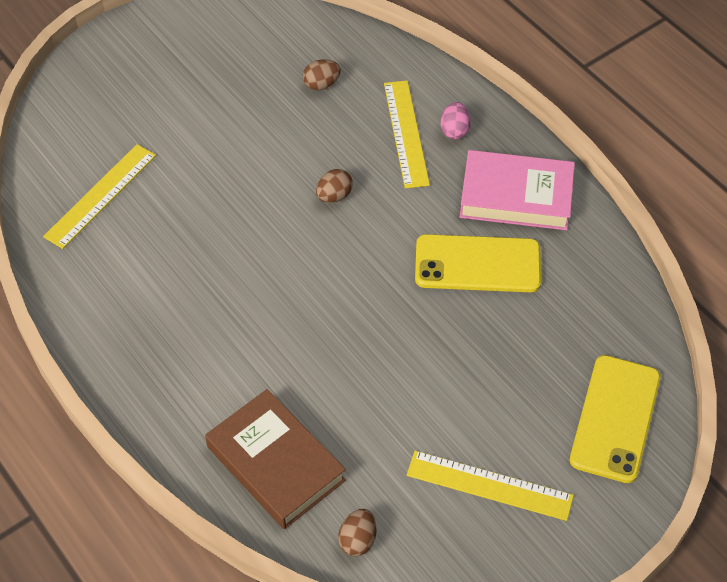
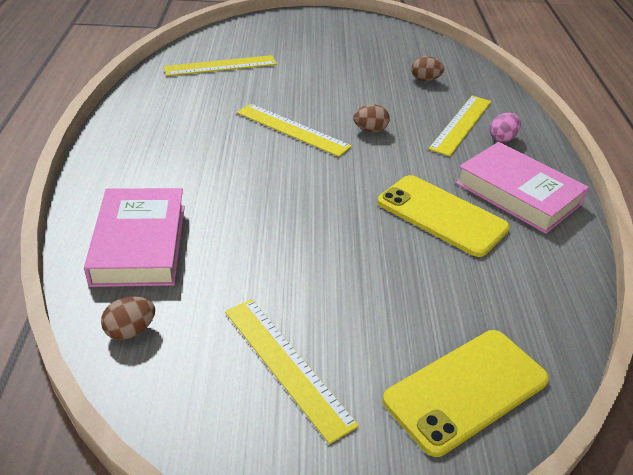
camera: 35 degrees right, 15 degrees down
brown book [205,389,346,529] -> pink book [84,188,185,287]
none -> yellow ruler [237,104,352,157]

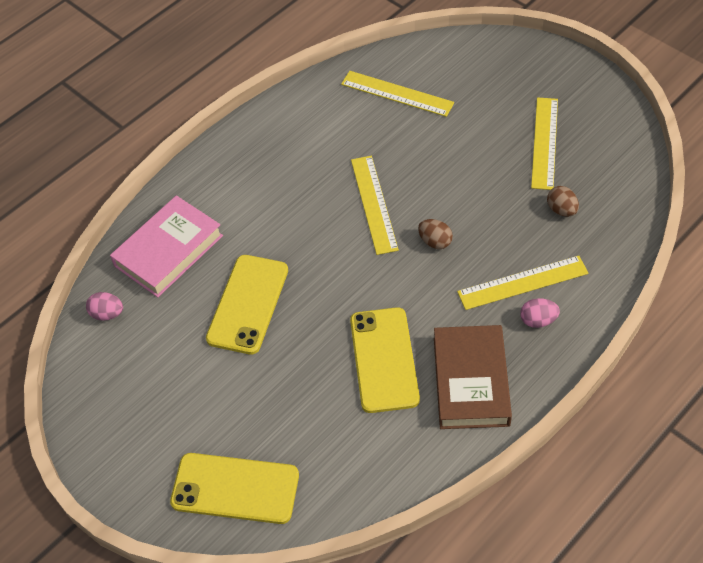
camera: 50 degrees right, 15 degrees up
brown egg [101,296,155,340] -> pink egg [86,292,123,320]
yellow ruler [225,299,359,444] -> yellow ruler moved to [531,97,558,190]
pink book [456,142,589,234] -> brown book [434,325,512,429]
none -> yellow phone [206,255,288,355]

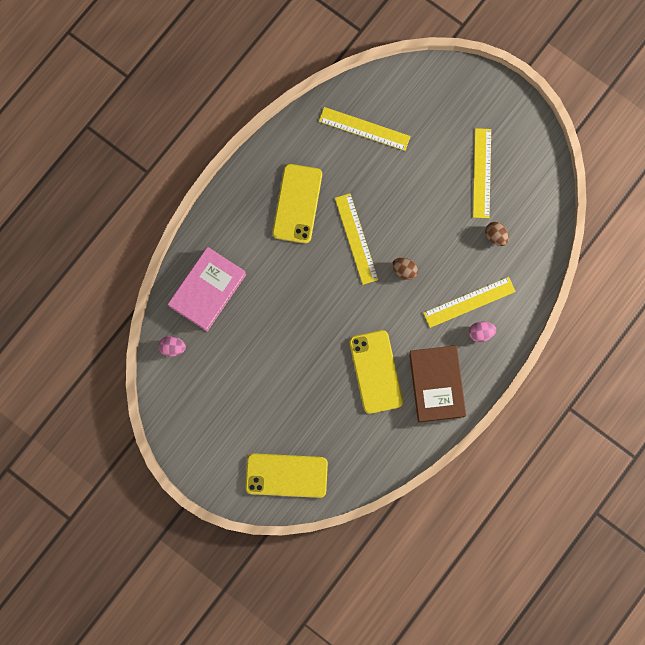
camera: 10 degrees left, 25 degrees up
yellow phone [206,255,288,355] -> yellow phone moved to [273,164,322,243]

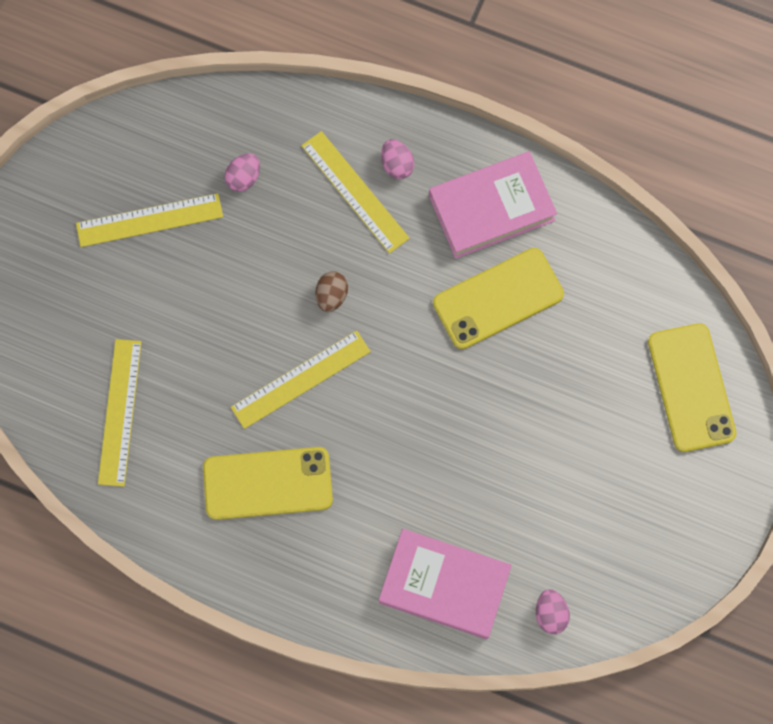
camera: 105 degrees left, 5 degrees down
brown book [409,345,466,423] -> pink book [429,151,557,259]
brown egg [485,222,509,246] -> pink egg [224,153,260,192]

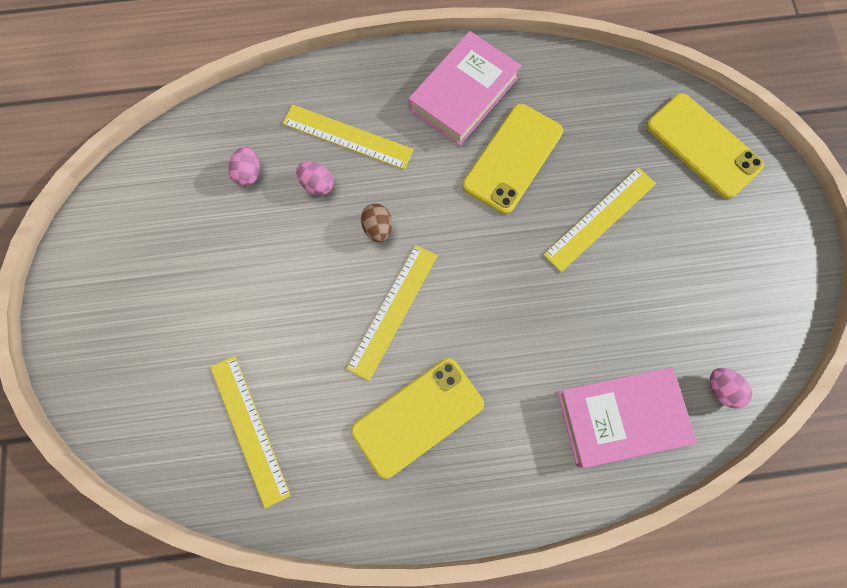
camera: 30 degrees left, 0 degrees up
yellow ruler [76,193,223,247] -> yellow ruler moved to [543,167,656,272]
pink egg [381,139,414,179] -> pink egg moved to [296,162,334,196]

